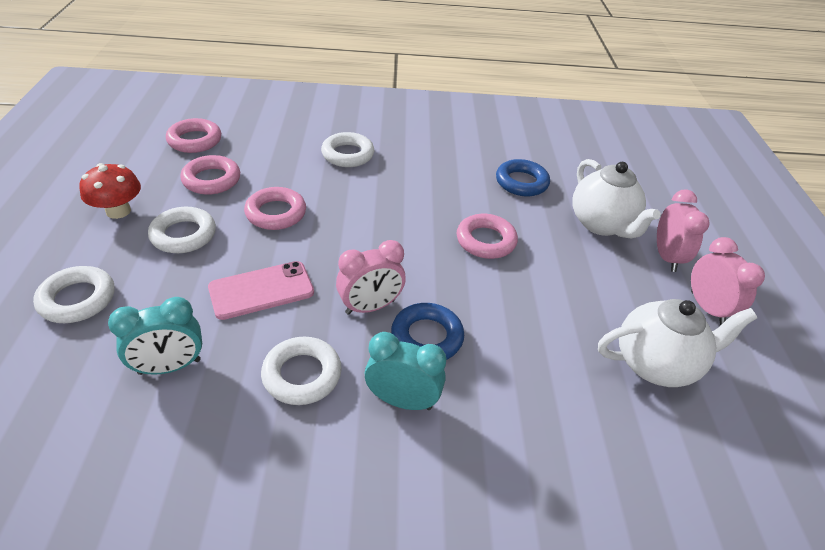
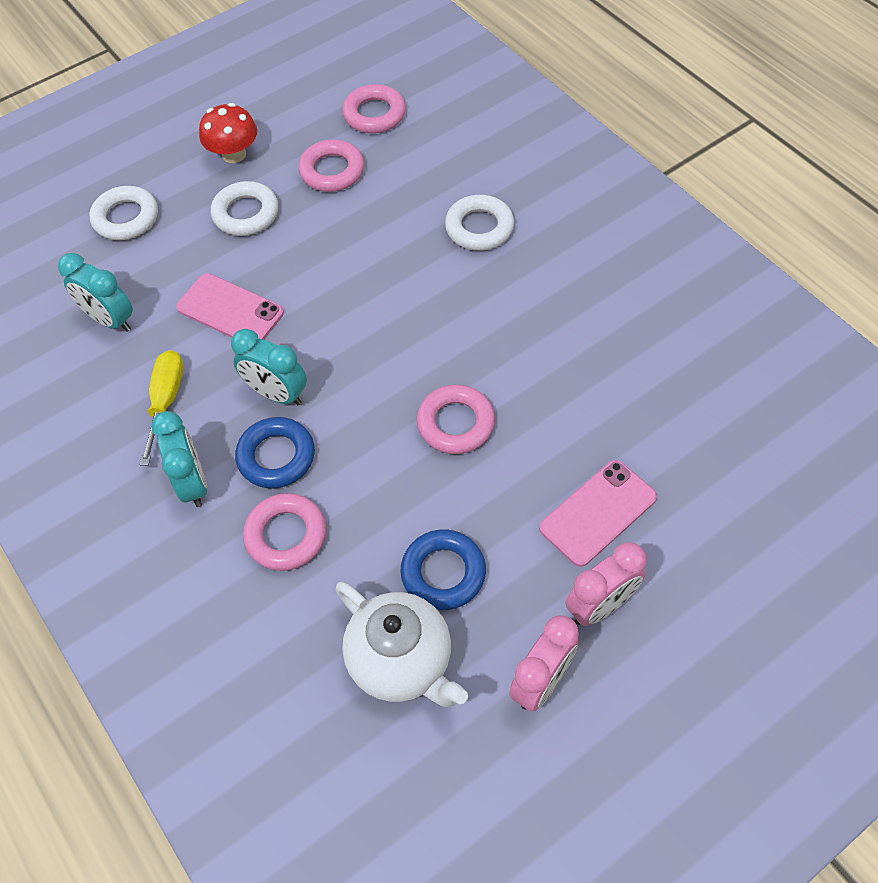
camera: 60 degrees right, 15 degrees up
pink ring [244,187,306,230] -> pink ring moved to [243,493,326,571]
white ring [261,337,342,405] -> yellow screwdriver [140,350,183,466]
pink clock [336,240,406,315] -> turquoise clock [231,329,307,405]
blue ring [496,159,550,196] -> blue ring moved to [400,530,486,610]
white teapot [573,159,661,238] -> pink phone [539,460,657,567]

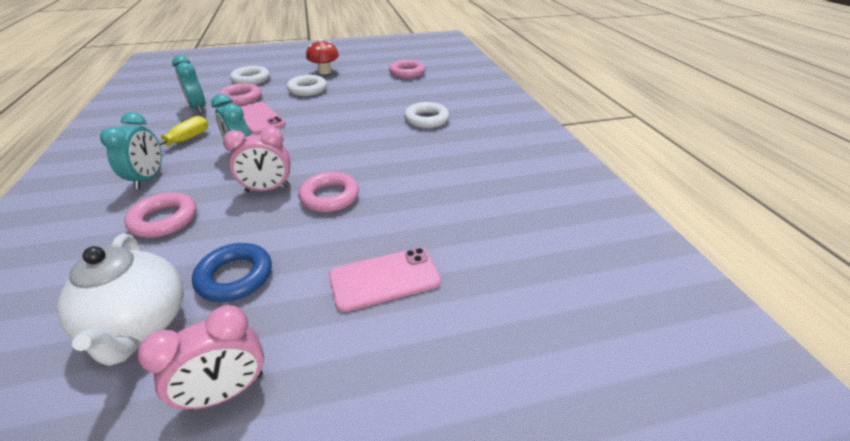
camera: 20 degrees right, 20 degrees down
blue ring [235,417,315,489] -> none
pink ring [298,140,364,192] -> pink ring moved to [218,83,262,106]
pink clock [565,542,647,626] -> pink clock moved to [223,127,290,192]

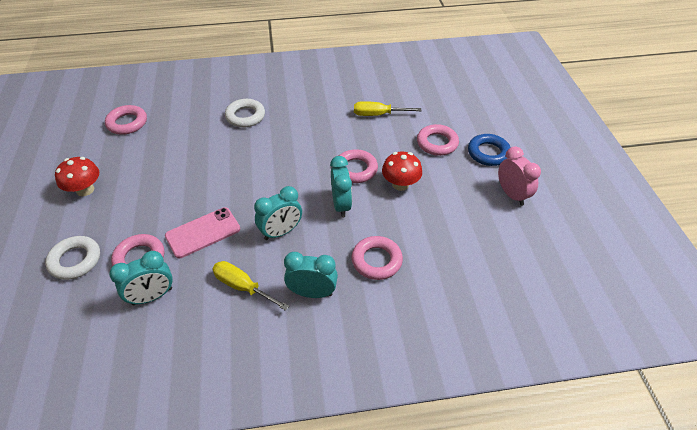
camera: 85 degrees left, 10 degrees up
white teapot [57,233,184,366] -> none
blue ring [192,243,272,302] -> blue ring moved to [468,134,511,166]
pink clock [223,127,290,192] -> turquoise clock [330,156,352,218]
white ring [287,75,327,96] -> none
pink phone [329,248,441,312] -> pink ring [417,124,459,156]
none -> yellow screwdriver [354,101,421,116]
none -> red mushroom [382,151,422,191]

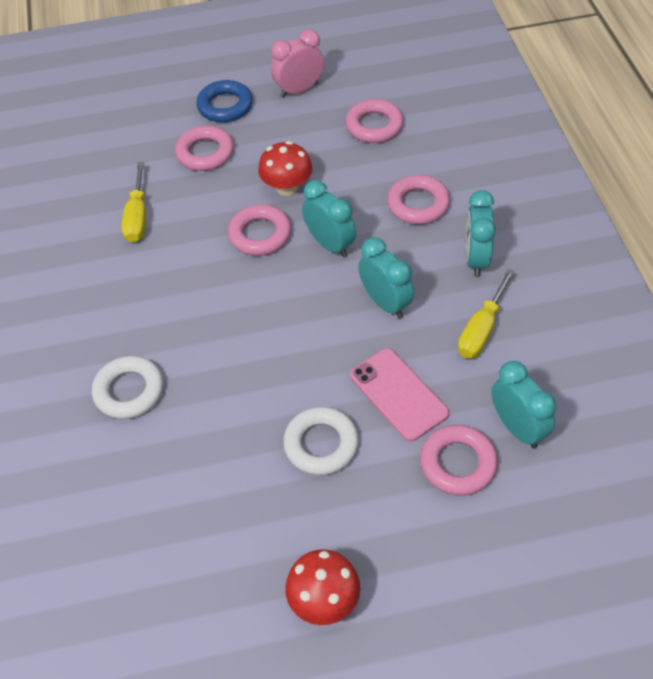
camera: 90 degrees left, 5 degrees up
white ring [45,236,100,280] -> white ring moved to [283,407,359,475]
pink ring [105,105,147,135] -> pink ring moved to [345,99,404,143]
turquoise clock [330,156,352,218] -> turquoise clock turned 60 degrees clockwise [302,180,356,258]

